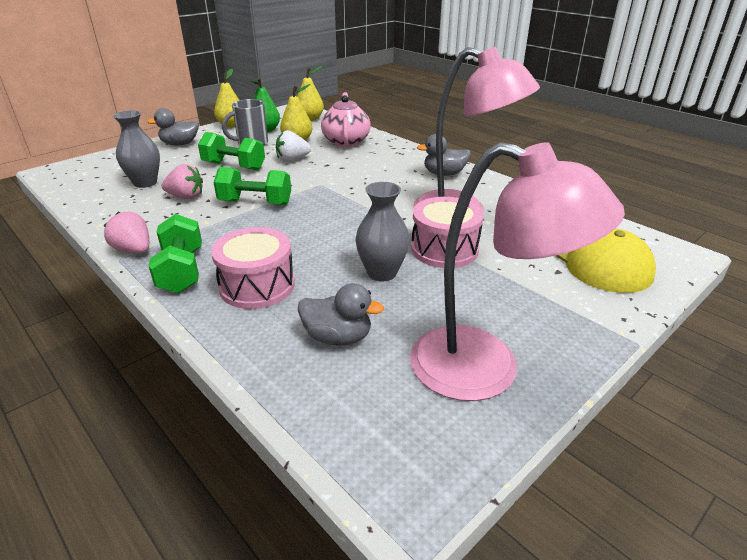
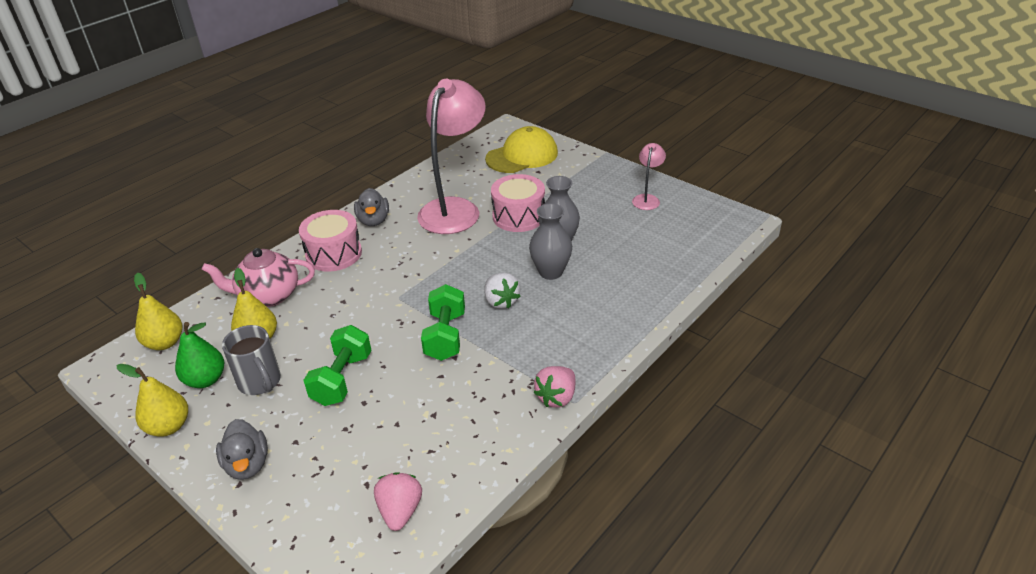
camera: 95 degrees left, 5 degrees up
grey vase [113,110,160,188] -> grey vase moved to [529,203,572,280]
green dumbbell [149,214,202,293] -> none
pink strawberry [162,164,203,199] -> pink strawberry moved to [374,472,422,531]
pink drum [211,227,295,309] -> pink drum moved to [299,210,362,272]
white strawberry [276,130,311,162] -> white strawberry moved to [484,273,521,309]
grey duck [298,283,384,346] -> none
pink lamp [410,142,625,401] -> pink lamp [632,143,666,210], size x0.45

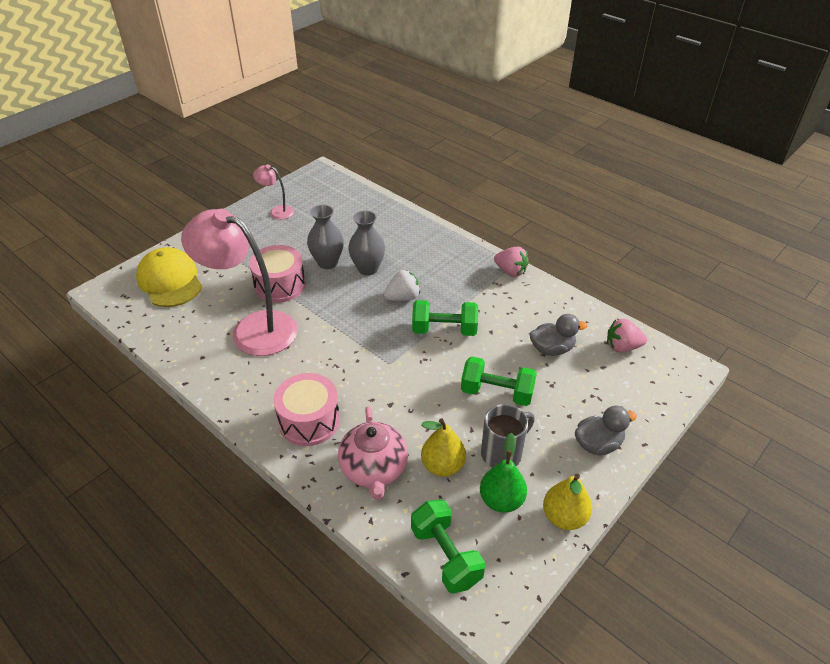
camera: 90 degrees left, 5 degrees up
yellow pear [134,273,183,350] -> green dumbbell [411,500,485,594]
grey duck [354,188,389,226] -> grey duck moved to [530,314,587,356]

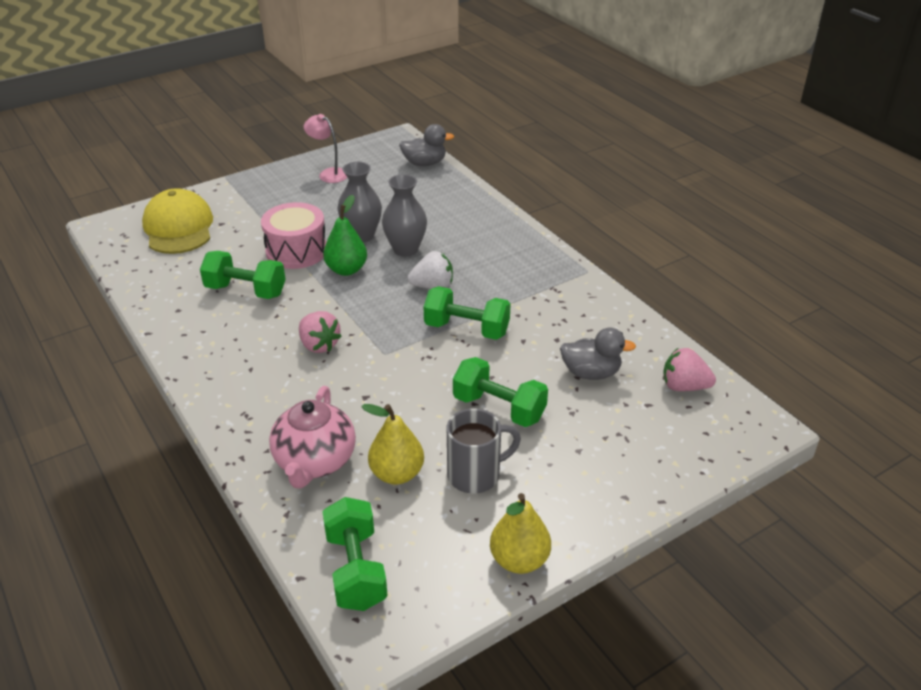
camera: 15 degrees right, 5 degrees down
pink lamp [181,209,298,356] -> green dumbbell [200,251,286,299]
pink drum [273,373,340,446] -> none
green pear [480,433,527,513] -> green pear moved to [323,195,367,276]
pink strawberry [494,246,529,277] -> pink strawberry moved to [299,311,342,353]
grey duck [575,405,637,455] -> grey duck moved to [399,124,454,166]

